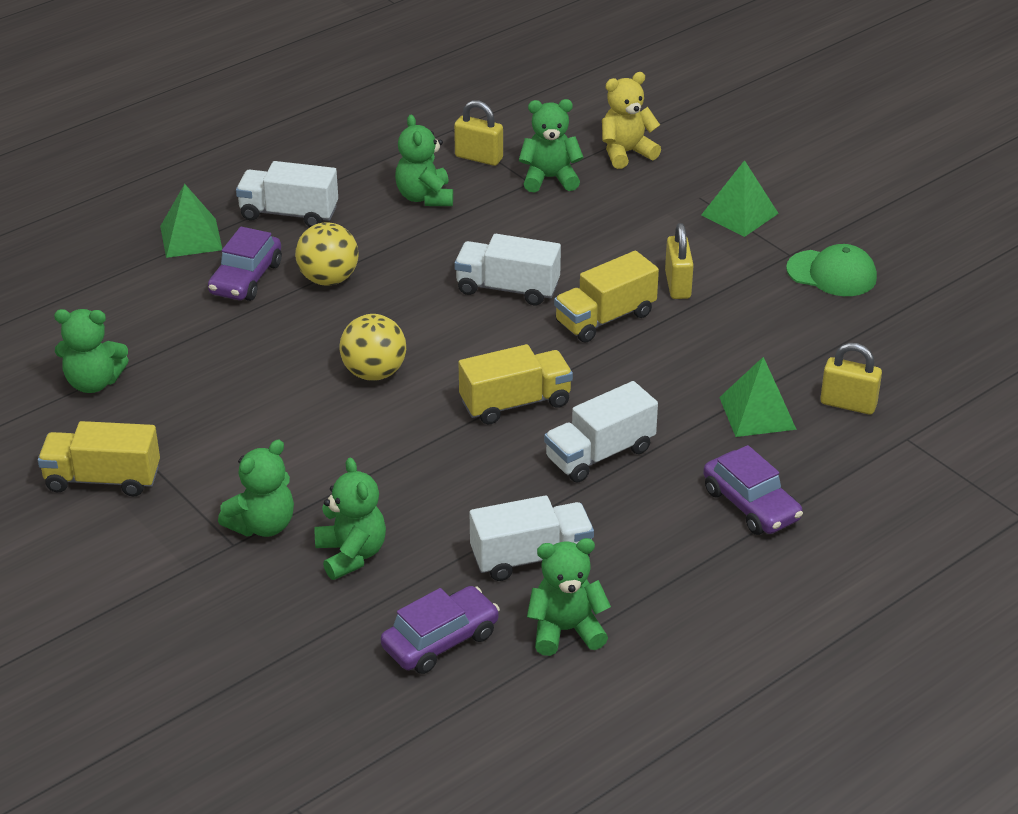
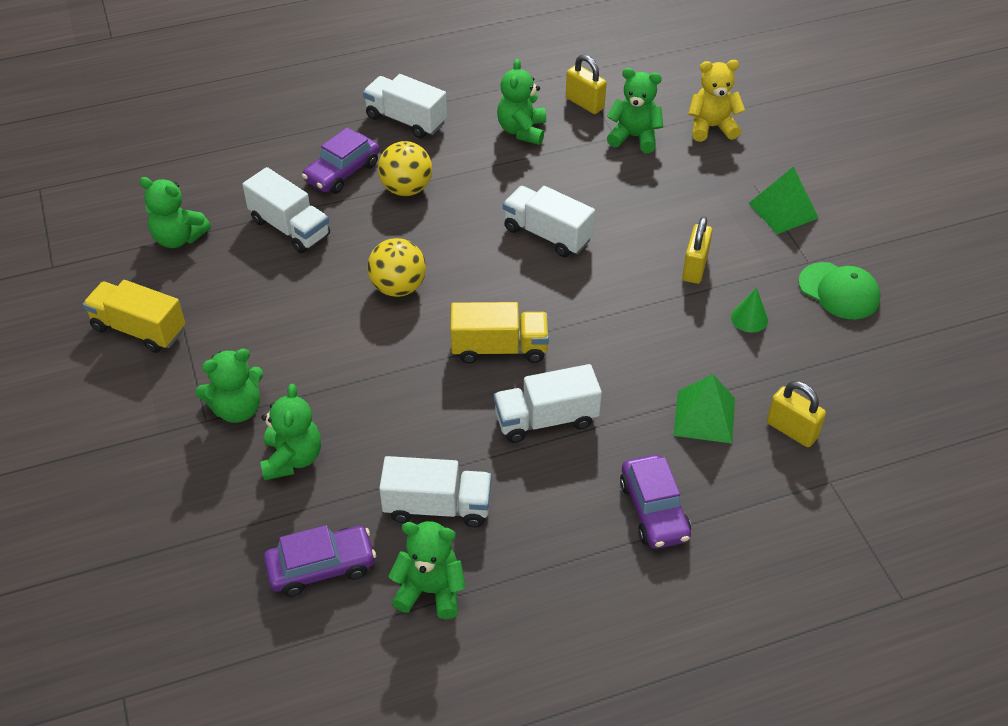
camera: 20 degrees right, 10 degrees up
green pyramid [160,184,222,258] -> none
yellow truck [554,251,659,343] -> none
none -> white truck [242,167,330,253]
none -> green cone [731,287,768,333]

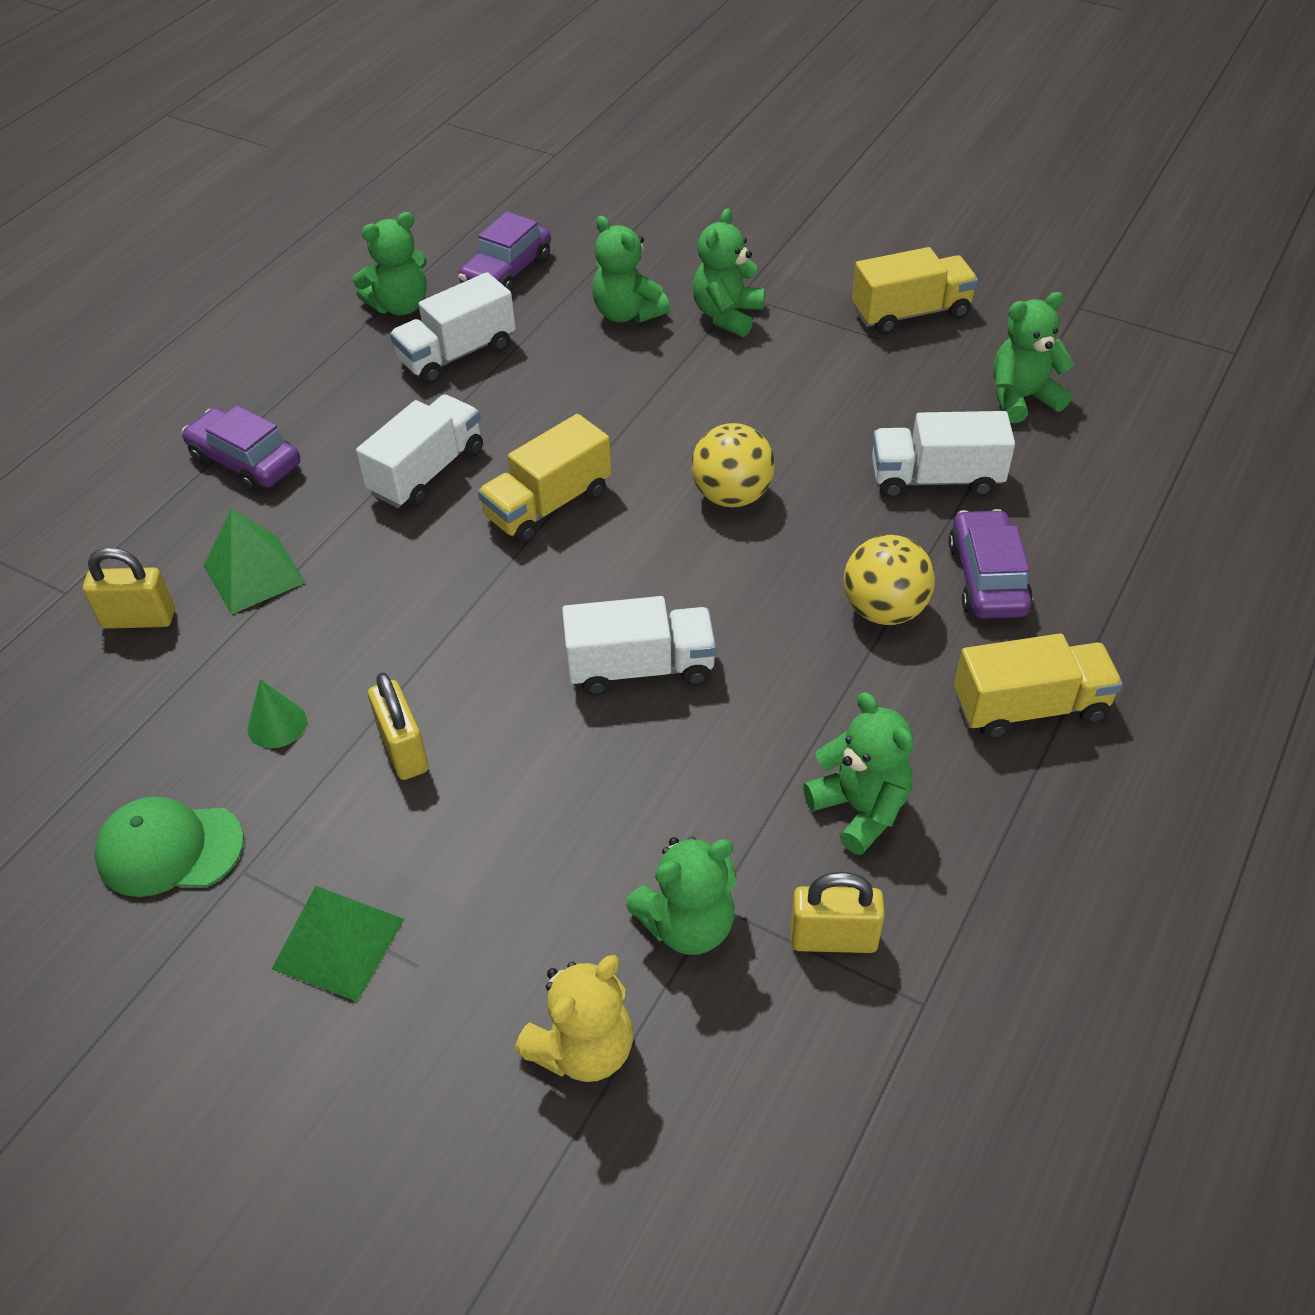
camera: 140 degrees right, 0 degrees up
white truck [363,74,447,139] -> yellow truck [954,633,1123,739]

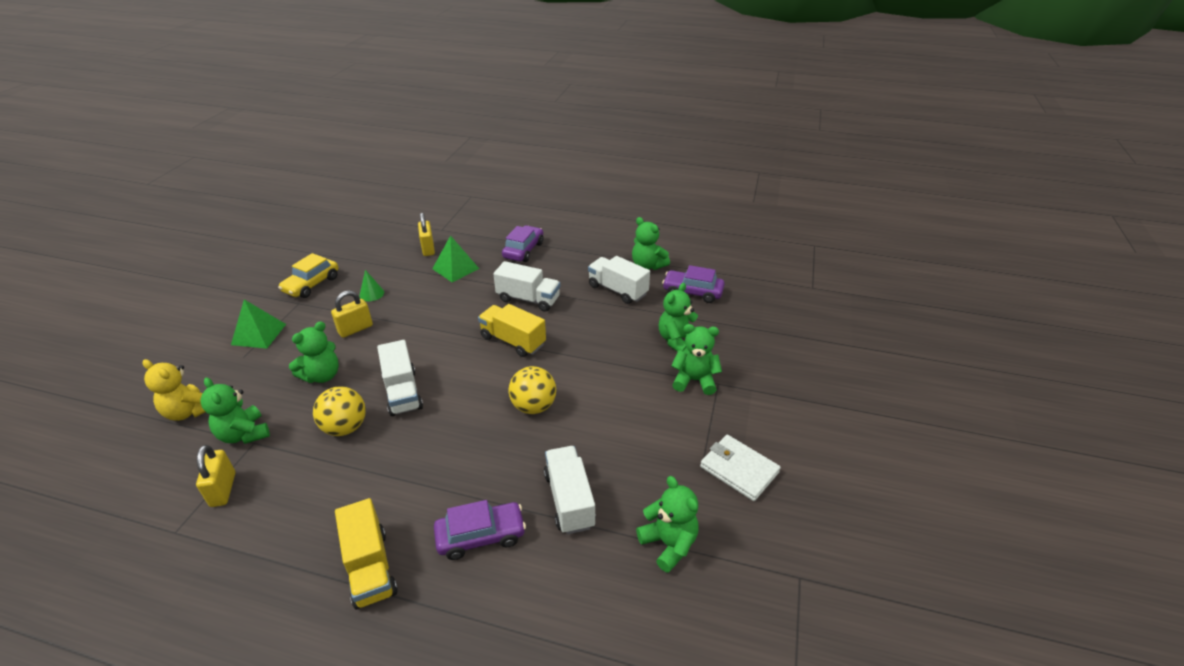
camera: 75 degrees right, 10 degrees down
green cap [95,797,244,897] -> yellow car [278,253,339,298]
green teddy bear [803,692,913,855] -> green teddy bear moved to [289,321,339,383]
yellow ball [844,535,935,625] -> yellow ball moved to [313,387,366,436]
yellow truck [852,247,978,334] -> white wallet [700,435,781,501]

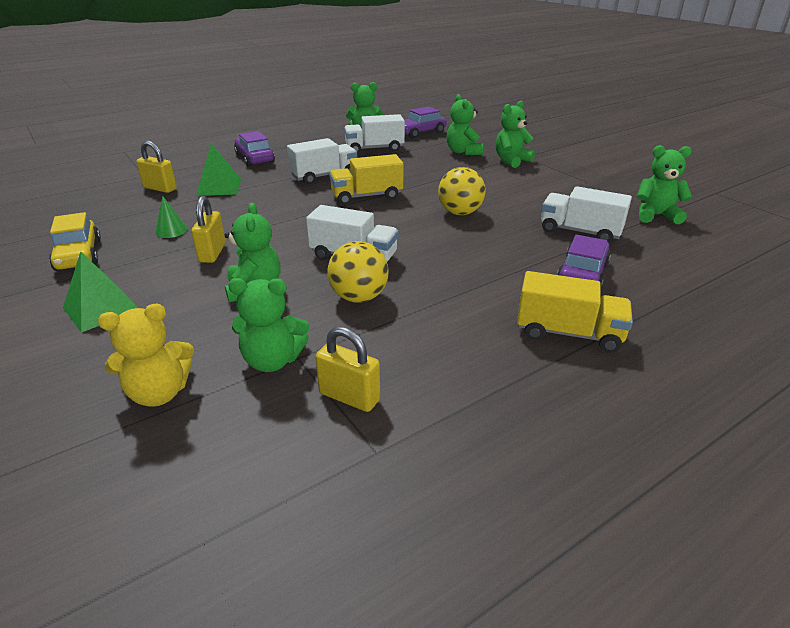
camera: 50 degrees left, 5 degrees down
white wallet [700,435,781,501] -> none

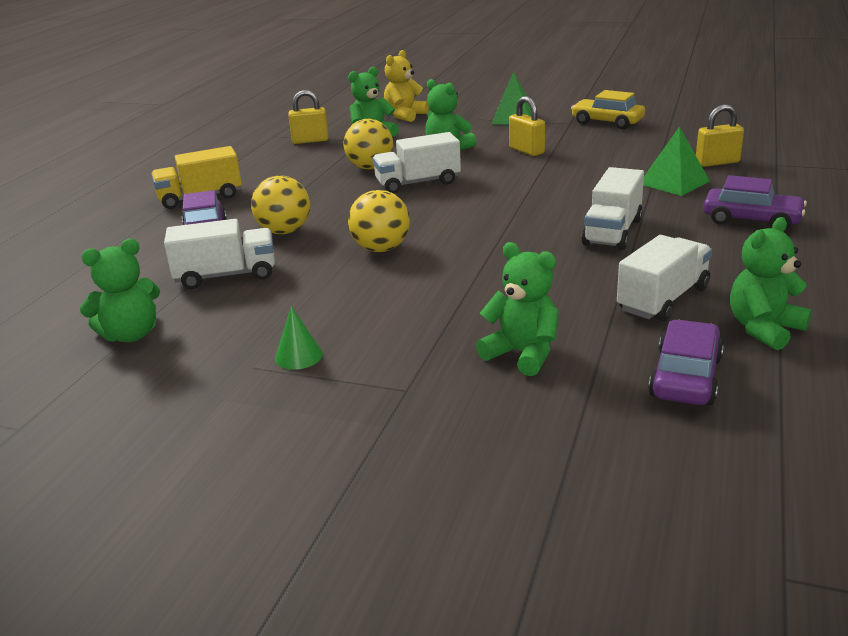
camera: 145 degrees right, 5 degrees down
green cone [155,196,188,238] -> green cone moved to [275,306,323,370]
yellow truck [329,154,404,205] -> none
green teddy bear [496,101,535,168] -> none
none -> yellow ball [251,176,310,234]

